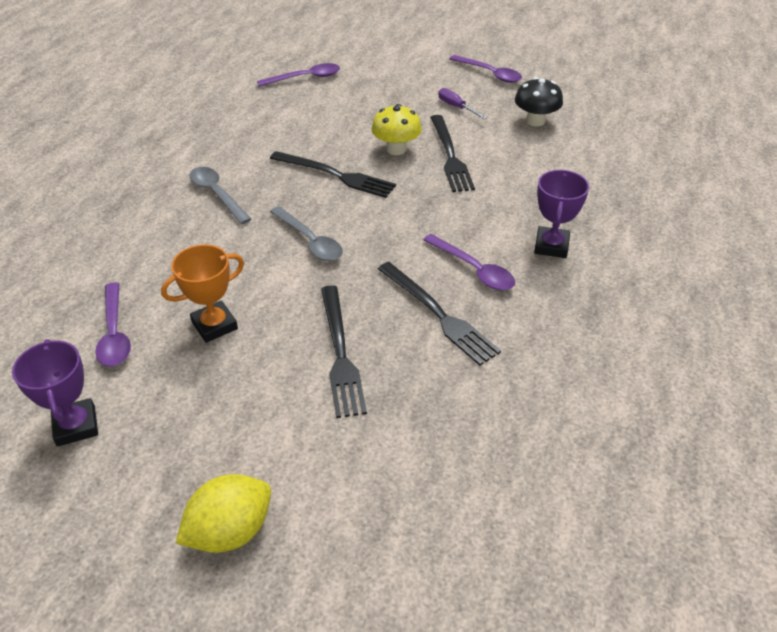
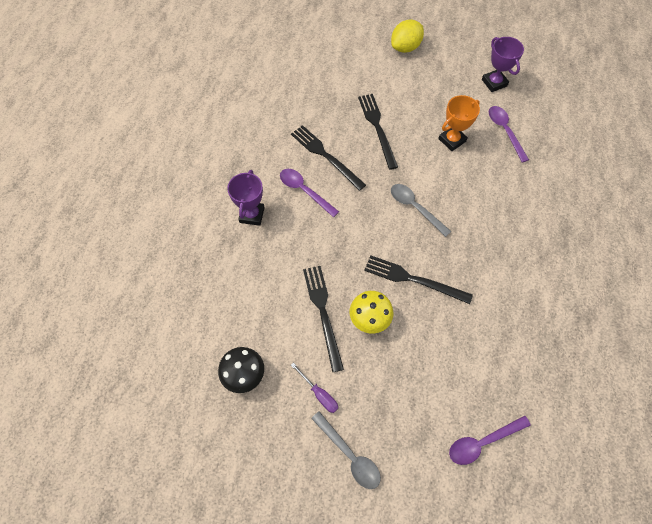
camera: 175 degrees right, 20 degrees up
grey spoon [189,167,251,224] -> grey spoon moved to [311,411,381,489]
purple spoon [449,55,522,83] -> none

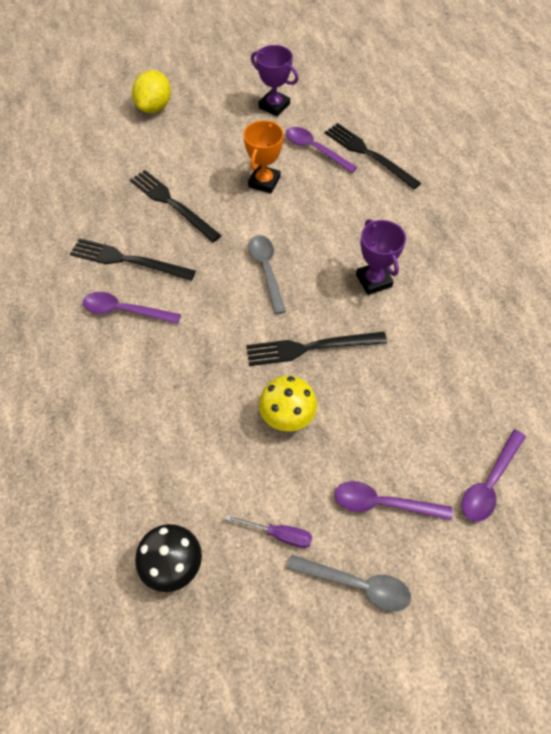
camera: 30 degrees left, 5 degrees down
purple trophy [227,170,265,226] -> purple trophy moved to [356,219,406,295]
black fork [303,266,344,372] -> black fork moved to [325,123,421,189]
grey spoon [391,184,451,237] -> grey spoon turned 60 degrees clockwise [248,235,286,314]
none -> purple spoon [334,481,453,520]

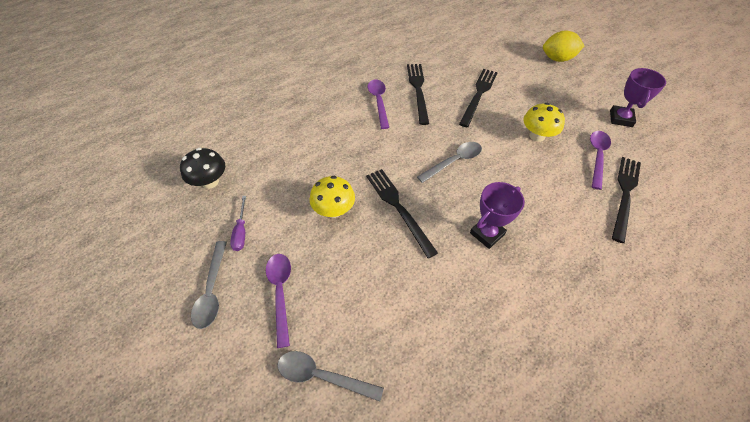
camera: 70 degrees right, 5 degrees down
orange trophy [243,120,284,194] -> yellow mushroom [523,103,565,142]
purple spoon [462,429,526,522] -> grey spoon [277,351,384,402]

